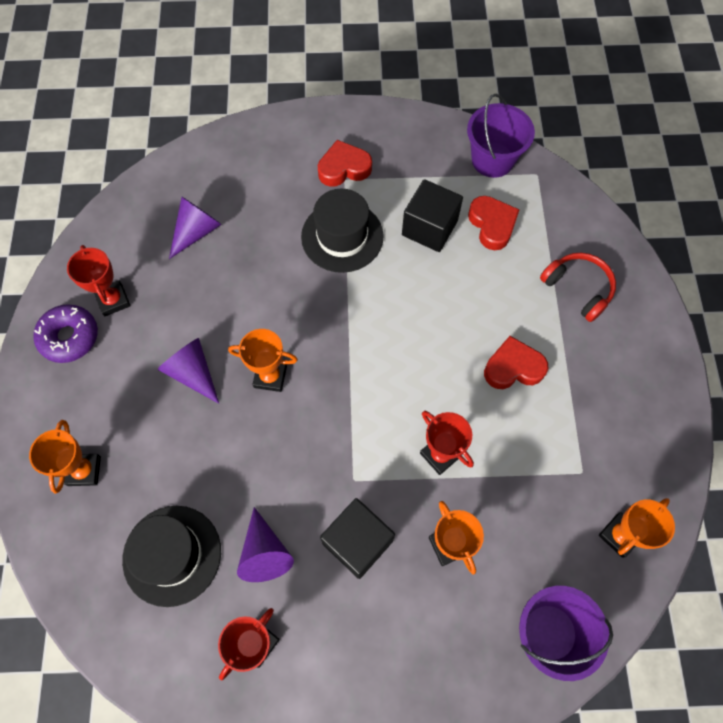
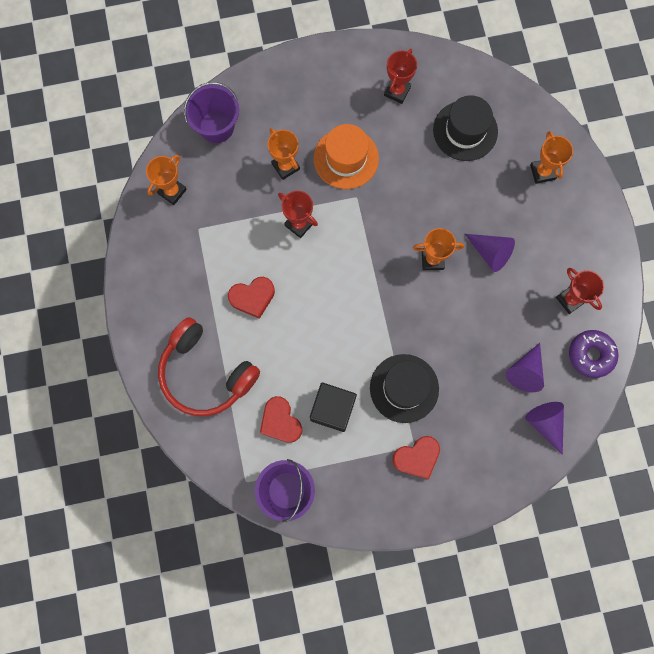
camera: 170 degrees right, 10 degrees up
purple donut [33,304,98,363] -> purple donut moved to [569,330,618,378]
purple cone [237,507,294,582] -> purple cone moved to [525,402,564,455]
black cube [320,498,395,579] -> orange hat [314,124,379,189]
red headphones [540,253,616,322] -> red headphones [158,317,260,416], size x1.67

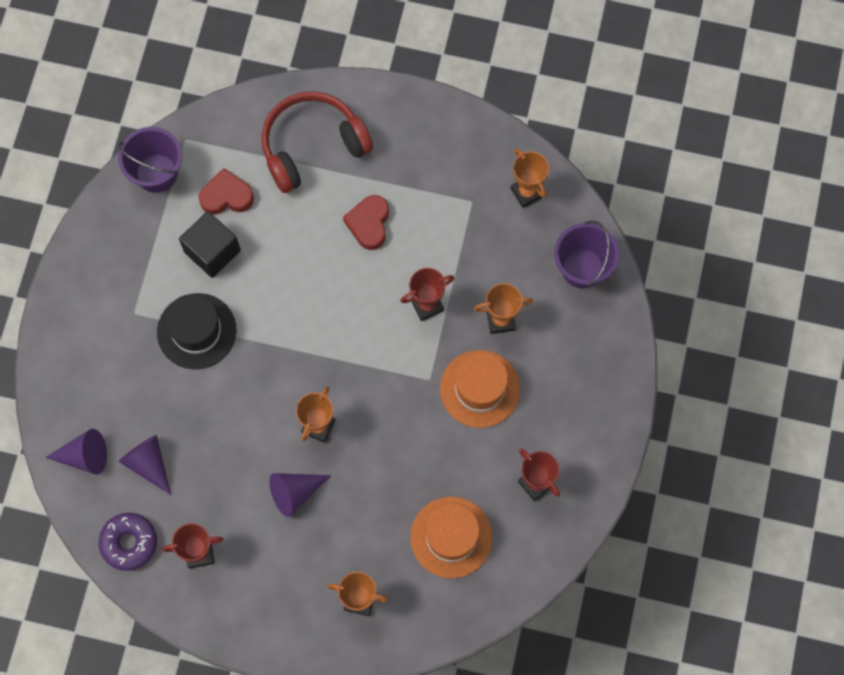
camera: 115 degrees right, 5 degrees down
red heart [392,436,440,479] -> none
black hat [433,95,498,161] -> orange hat [410,497,493,578]

